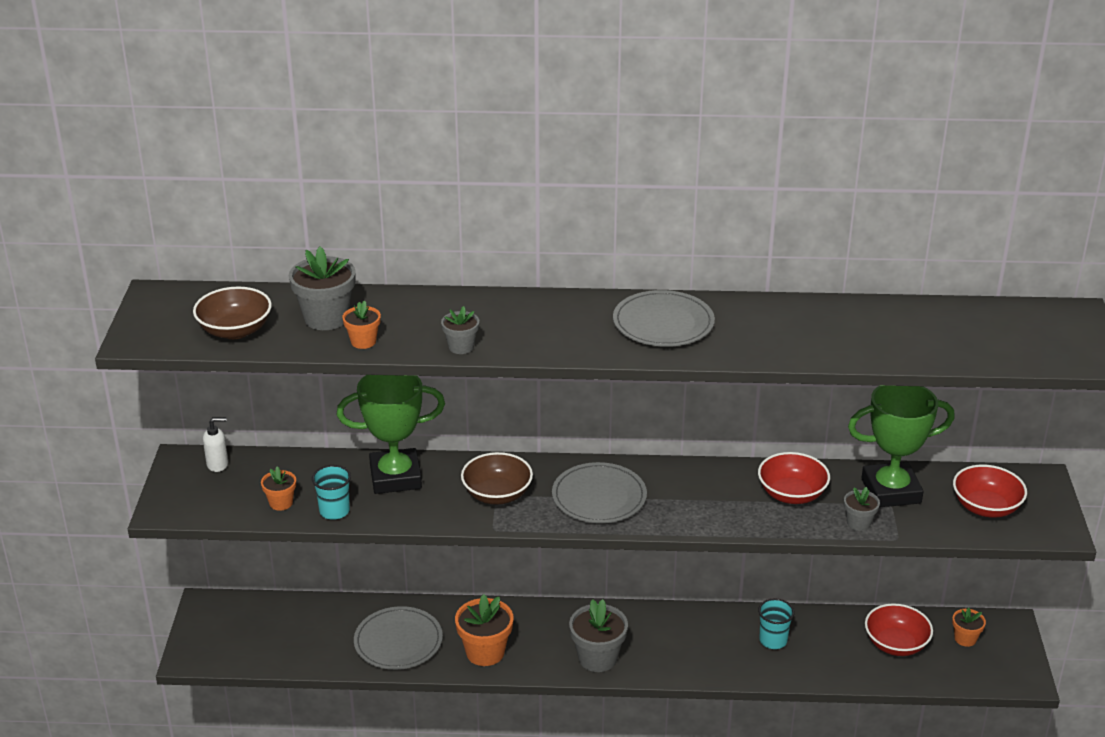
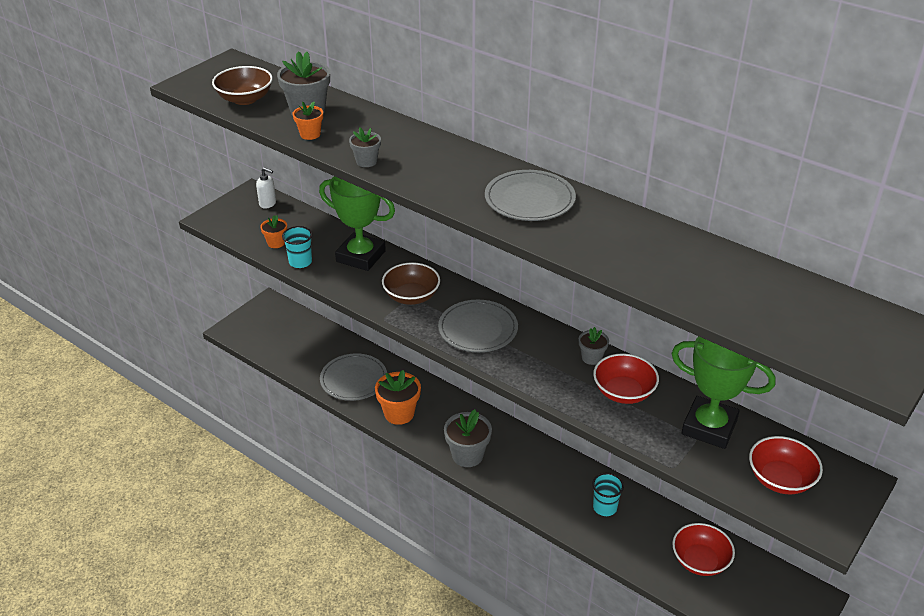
camera: 35 degrees right, 5 degrees up
grey flower pot [844,487,880,531] -> grey flower pot moved to [579,327,609,365]
orange flower pot [952,607,986,647] -> none

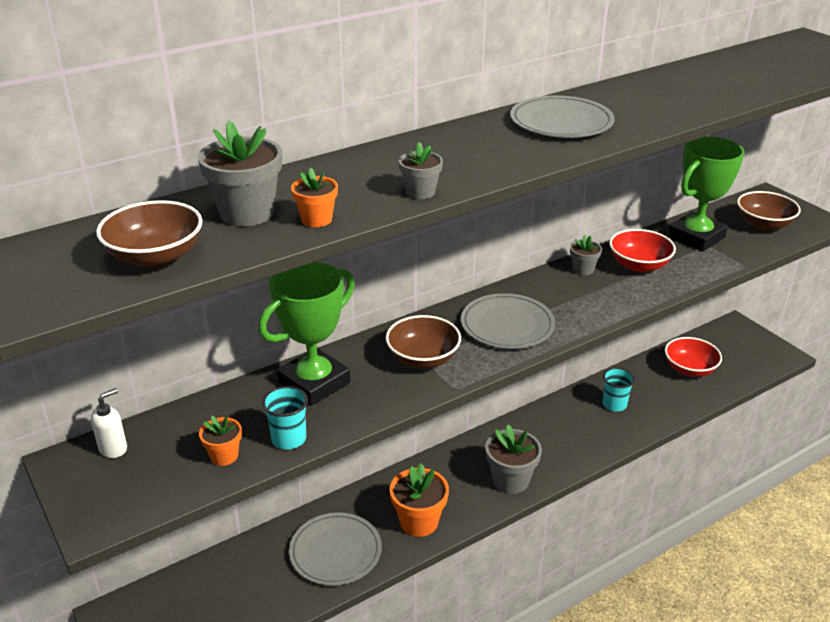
camera: 70 degrees left, 5 degrees down
red bowl [749,436,823,494] -> brown bowl [737,191,801,231]

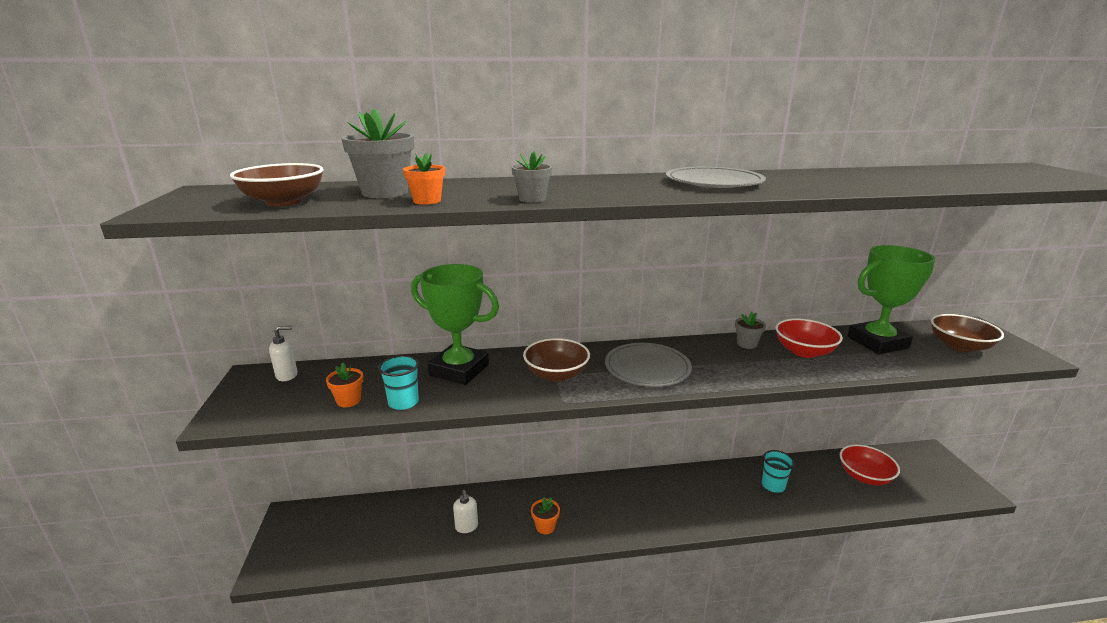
camera: 25 degrees right, 10 degrees down
green trophy [258,262,355,406] -> green trophy turned 45 degrees clockwise [411,264,499,385]
grey plate [289,513,382,586] -> white soap dispenser [453,490,478,533]
orange flower pot [390,463,449,537] -> orange flower pot [531,497,560,534], size x0.57
grey flower pot [485,425,542,494] -> none

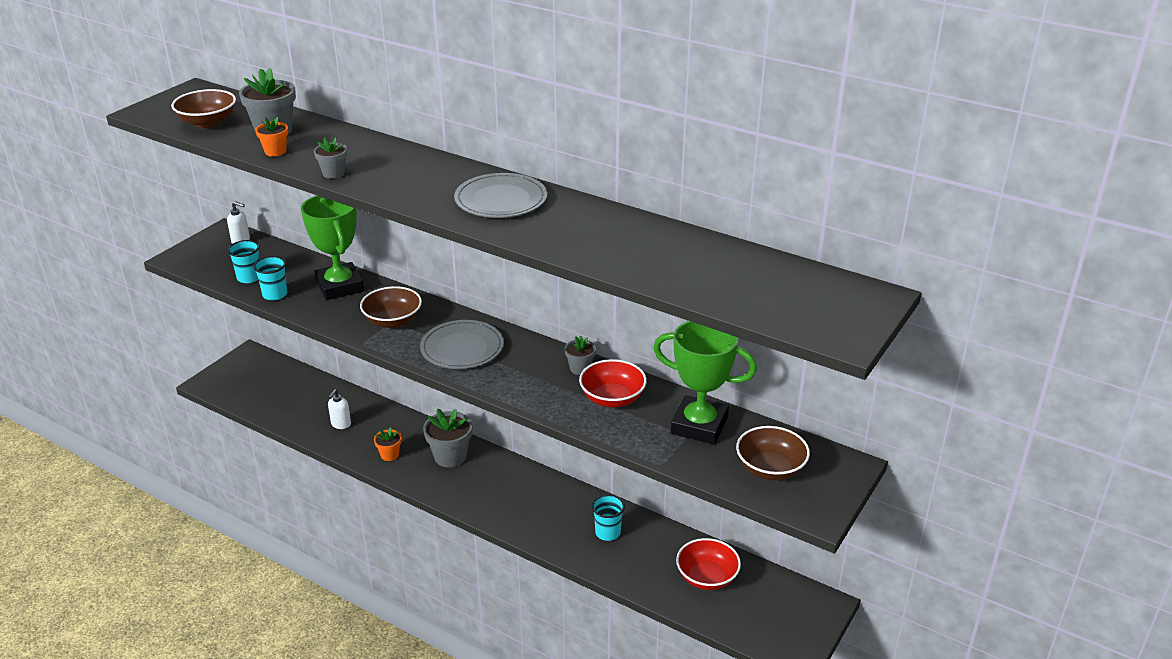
camera: 40 degrees right, 10 degrees up
orange flower pot [326,363,363,407] -> turquoise cup [227,240,259,283]
none -> grey flower pot [423,409,473,467]

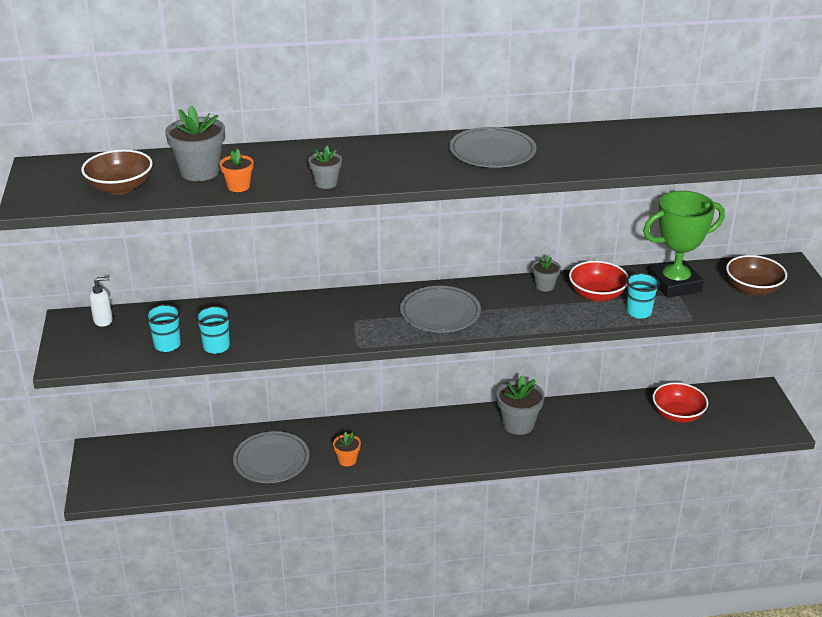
camera: 40 degrees left, 0 degrees up
green trophy [301,195,364,300] -> none
white soap dispenser [328,389,351,429] -> grey plate [233,431,309,483]
brown bowl [360,286,422,328] -> none
grey flower pot [423,409,473,467] -> grey flower pot moved to [496,375,545,435]
turquoise cup [592,494,625,541] -> turquoise cup moved to [626,273,660,319]

